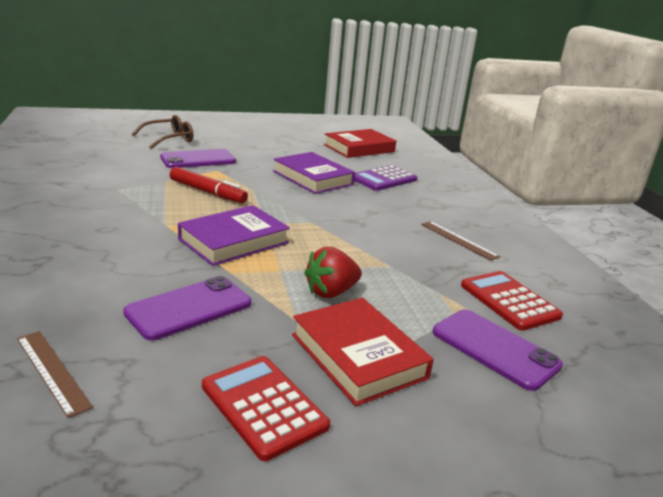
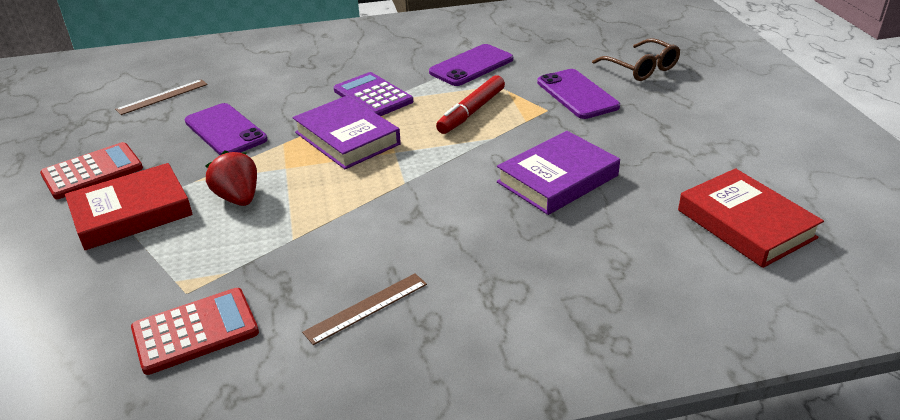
camera: 95 degrees right, 10 degrees up
purple calculator [354,165,417,191] -> purple calculator moved to [334,72,413,116]
purple phone [433,309,563,391] -> purple phone moved to [429,44,513,86]

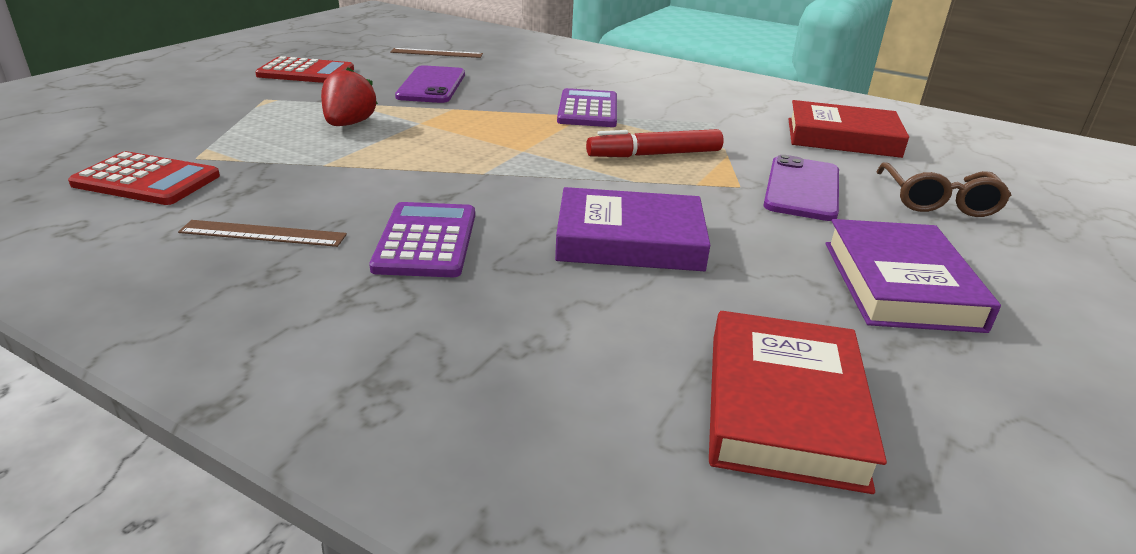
camera: 40 degrees right, 5 degrees down
red book [65,163,193,250] -> red book moved to [788,100,909,158]
purple book [293,96,401,169] -> purple book moved to [825,219,1001,333]
purple phone [429,44,513,86] -> none
none -> purple calculator [369,202,475,277]

